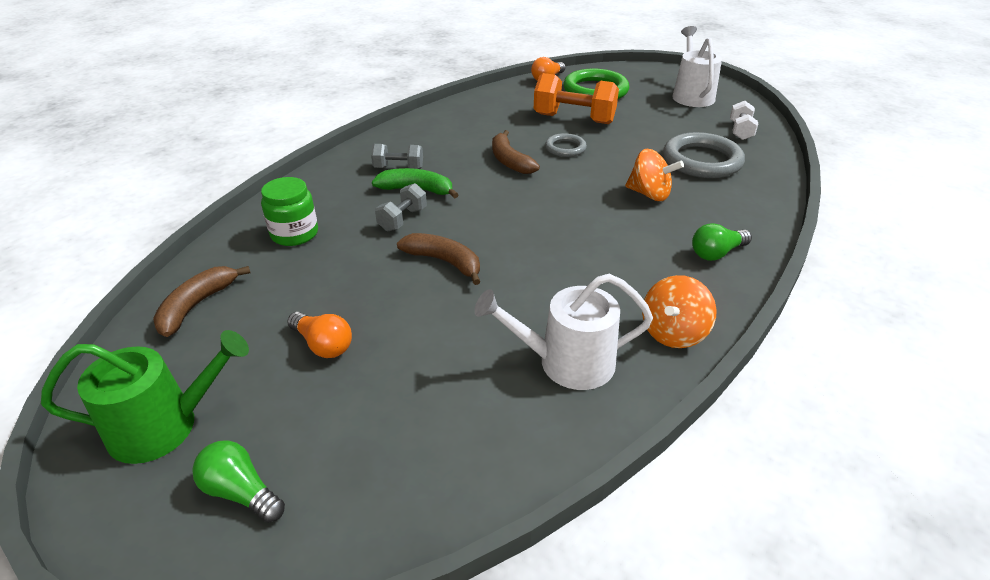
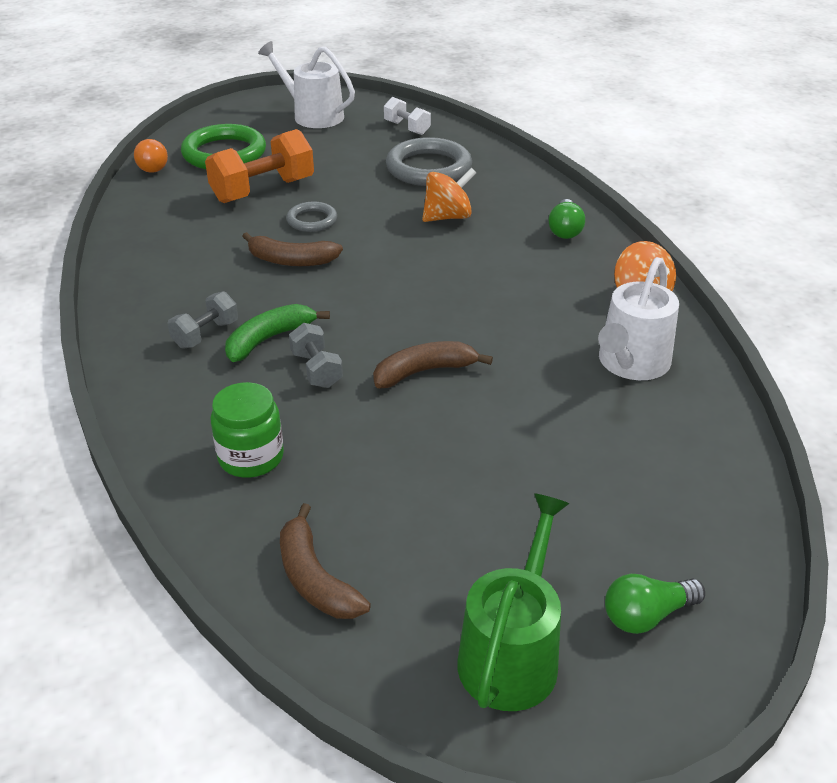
camera: 55 degrees left, 0 degrees up
orange light bulb [287,312,352,358] -> none

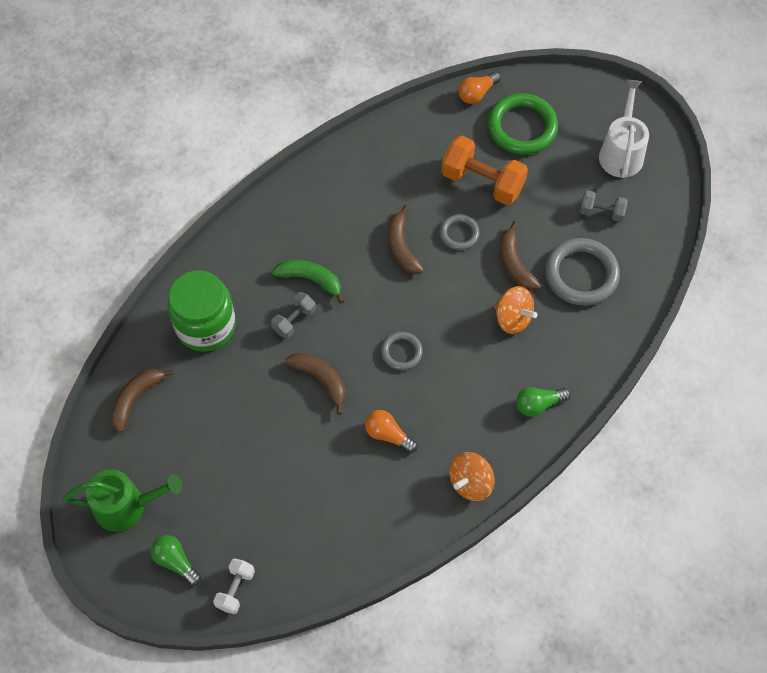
camera: 65 degrees right, 25 degrees up
grey dumbbell [167,291,238,349] -> grey dumbbell moved to [580,190,627,222]
green jar [211,382,284,478] -> green jar [167,270,236,352], size x1.57
white dumbbell [384,97,431,135] -> white dumbbell moved to [213,558,255,614]
white watering can [598,257,679,380] -> none
none -> orange light bulb [365,410,417,453]
none -> grey ring [381,332,423,370]
none -> brown banana [500,221,540,290]

